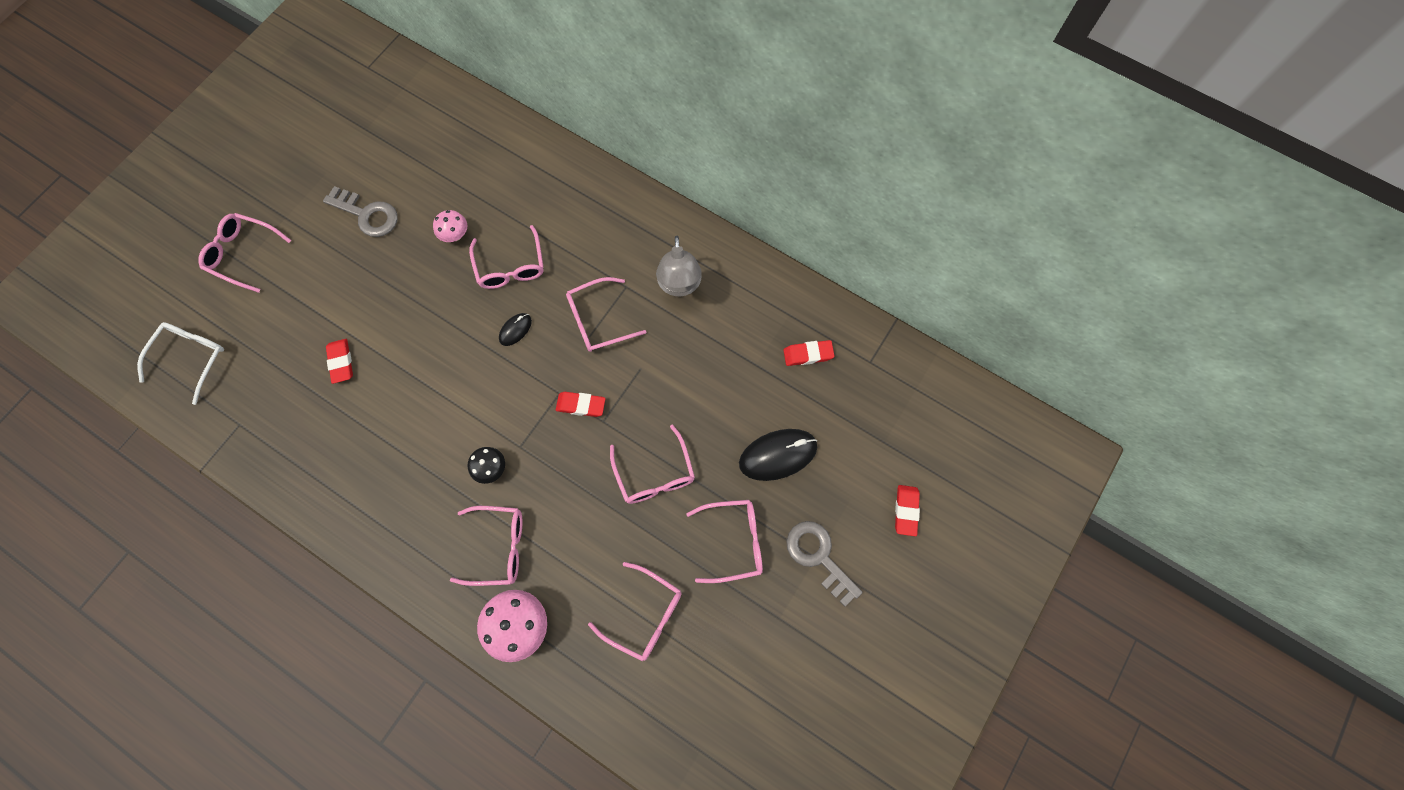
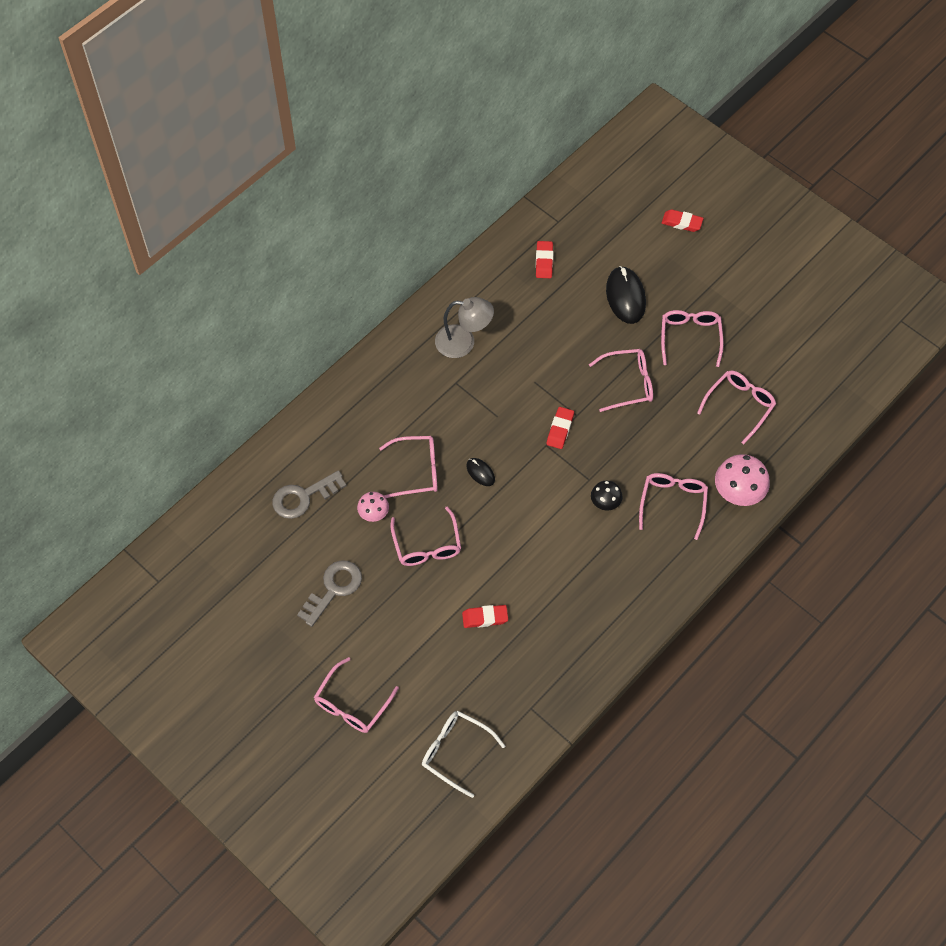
camera: 80 degrees left, 10 degrees down
pink glasses [566,277,647,352] -> pink glasses moved to [391,506,461,566]
grey key [786,521,862,606] -> grey key moved to [273,470,347,519]

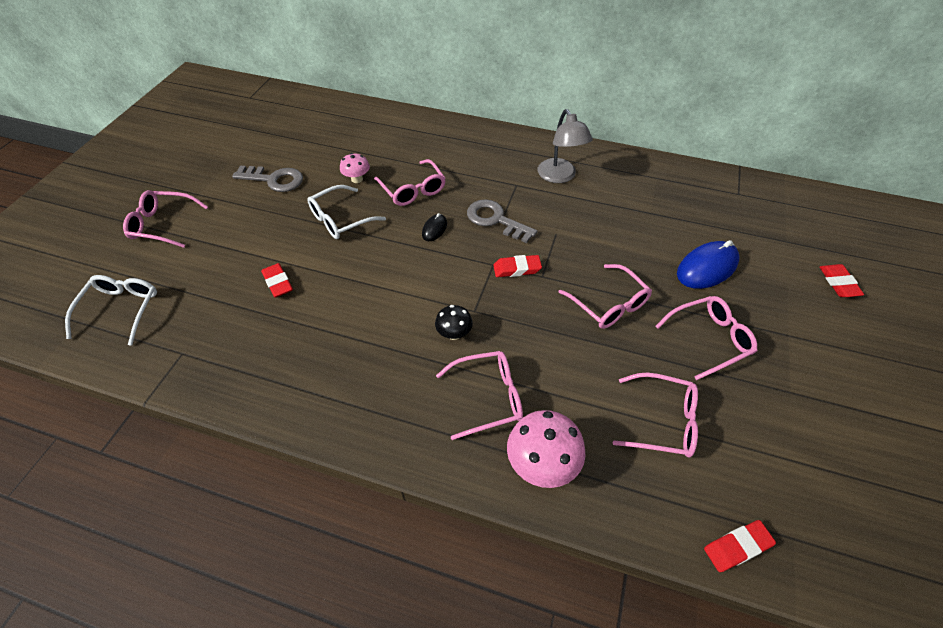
camera: 65 degrees right, 10 degrees down
grey key [273,470,347,519] -> grey key moved to [467,199,537,243]
pink glasses [391,506,461,566] -> white glasses [307,185,386,239]
red eraser [536,241,553,278] -> red eraser moved to [704,520,776,572]
black mouse [606,266,646,324] -> blue mouse [677,240,739,289]

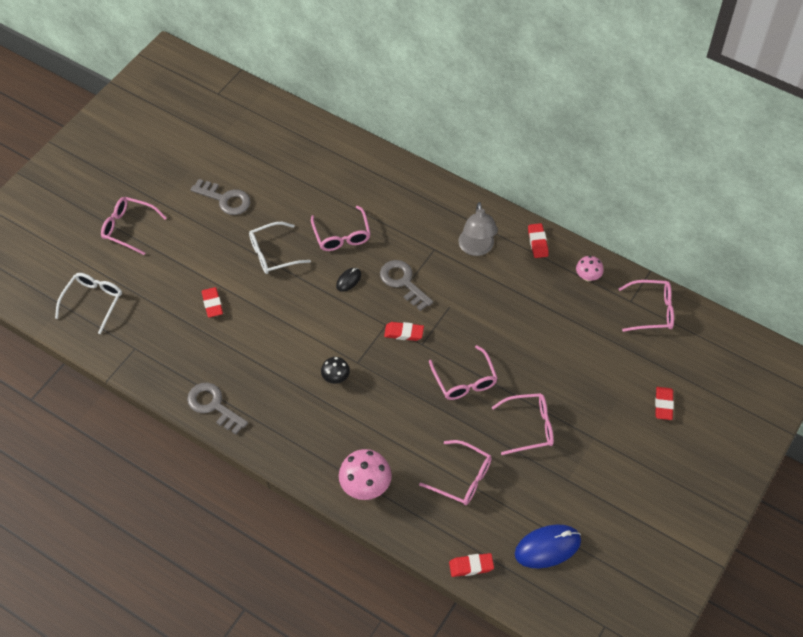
camera: 15 degrees right, 5 degrees up
pink mushroom [340,153,370,183] -> pink mushroom moved to [576,256,604,281]
pink glasses [436,351,523,440] -> pink glasses moved to [618,280,674,332]
blue mouse [677,240,739,289] -> blue mouse moved to [515,524,581,569]
none -> grey key [187,382,248,435]
none -> red eraser [528,223,549,258]

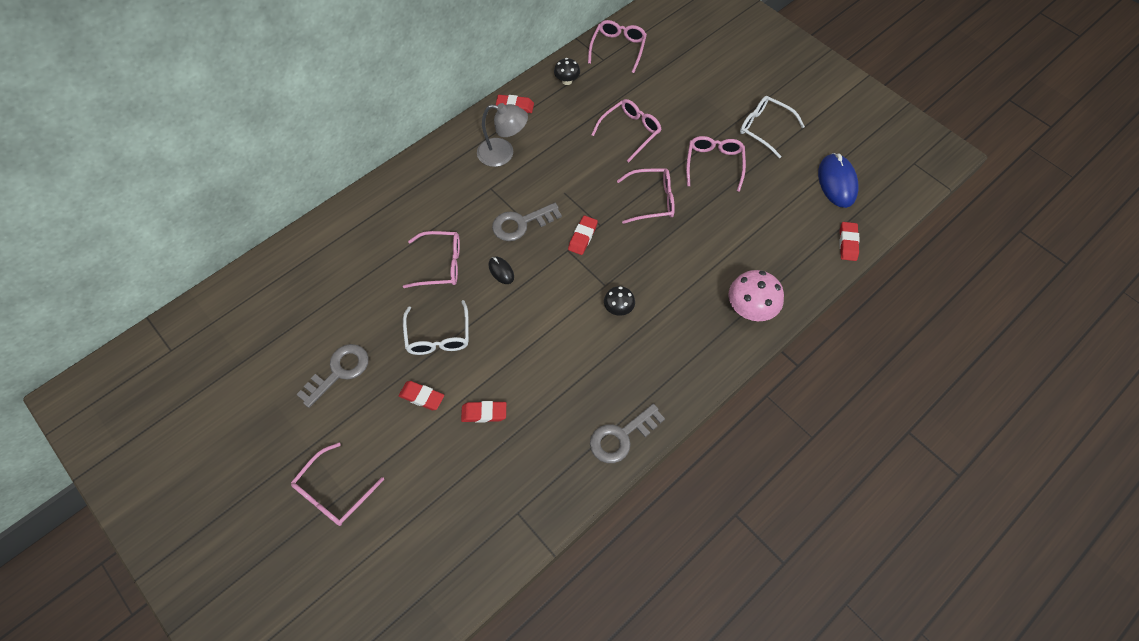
camera: 75 degrees left, 5 degrees up
white glasses [55,273,122,334] -> white glasses moved to [740,96,805,158]
pink glasses [419,440,492,505] -> pink glasses moved to [591,99,661,163]
pink mushroom [576,256,604,281] -> black mushroom [554,58,580,85]
red eraser [655,387,674,420] -> red eraser moved to [399,381,444,410]

